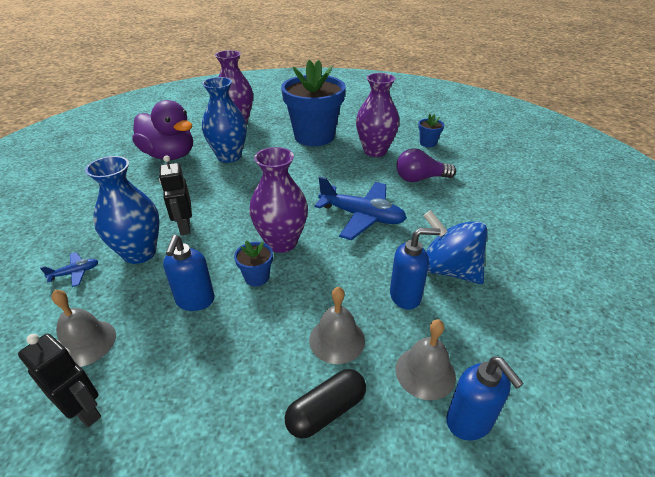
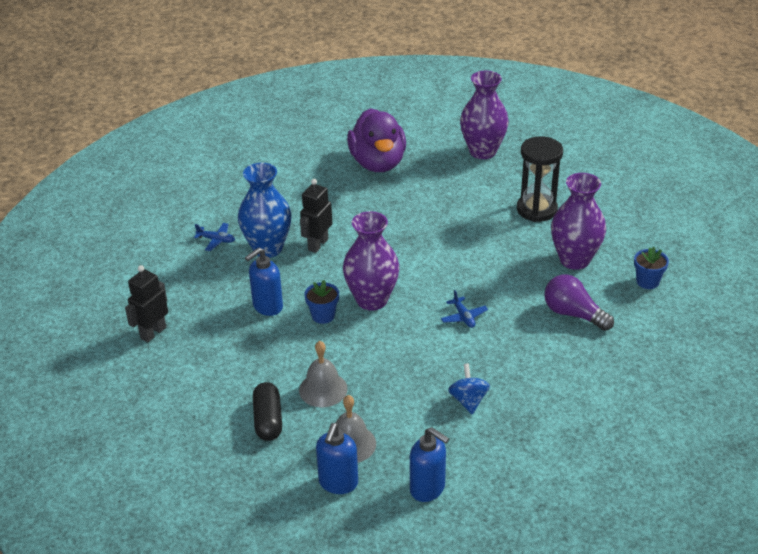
camera: 45 degrees right, 0 degrees up
black robot [18,333,101,427] -> black robot turned 135 degrees counterclockwise [125,265,168,343]
grey bell [51,290,116,367] -> none
blue vase [202,77,247,163] -> none
blue flower pot [281,60,346,146] -> black hourglass [517,136,563,222]
black capsule [285,369,366,439] -> black capsule turned 75 degrees clockwise [253,382,282,441]
blue plane [315,177,407,240] -> blue plane [441,290,488,328], size x0.45
blue soap dispenser [390,228,441,310] -> blue soap dispenser moved to [410,427,449,502]
blue spinning top [423,210,487,284] -> blue spinning top [448,364,490,414], size x0.56

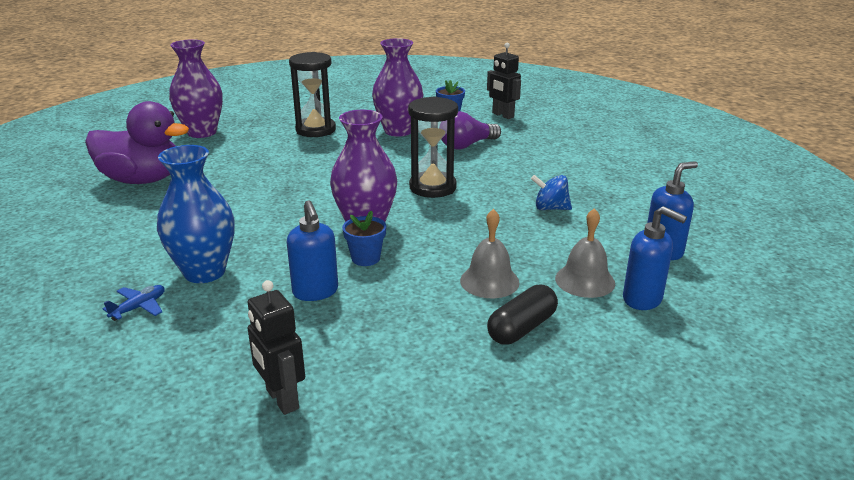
camera: 70 degrees left, 10 degrees down
black capsule [253,382,282,441] -> black capsule turned 60 degrees counterclockwise [487,285,558,344]
black robot [300,179,332,253] -> black robot moved to [487,43,521,119]
blue plane [441,290,488,328] -> black hourglass [408,96,458,198]

